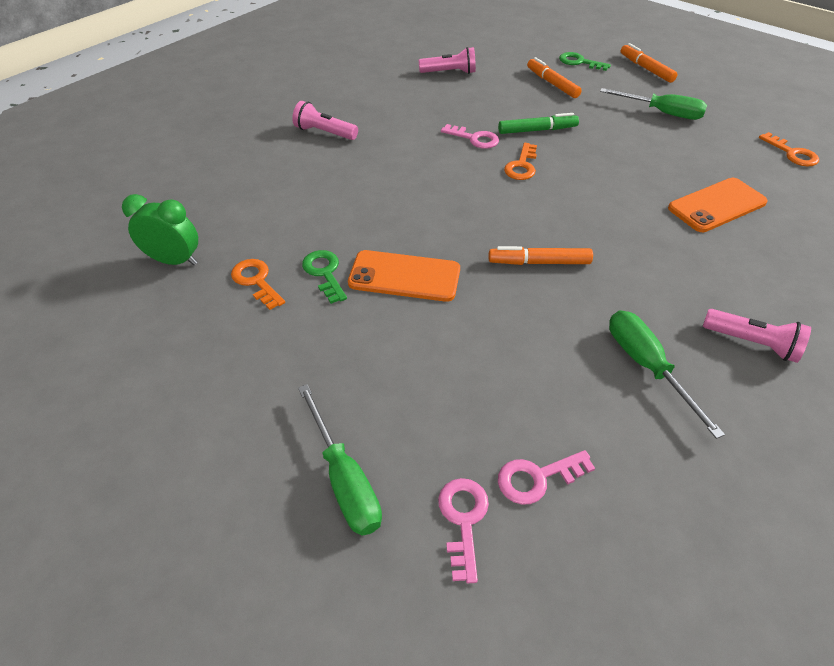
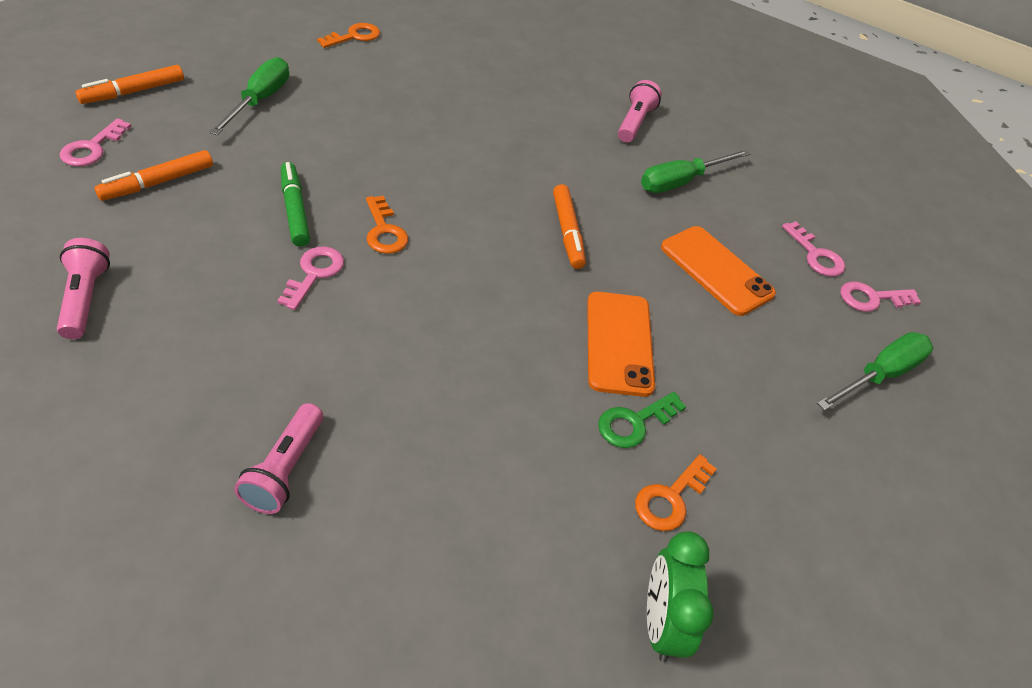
camera: 105 degrees left, 0 degrees up
orange key [504,143,537,180] -> orange key turned 60 degrees clockwise [366,196,408,254]
green key [559,52,611,71] -> pink key [60,118,132,166]
orange phone [668,178,768,232] -> orange phone moved to [661,226,776,316]

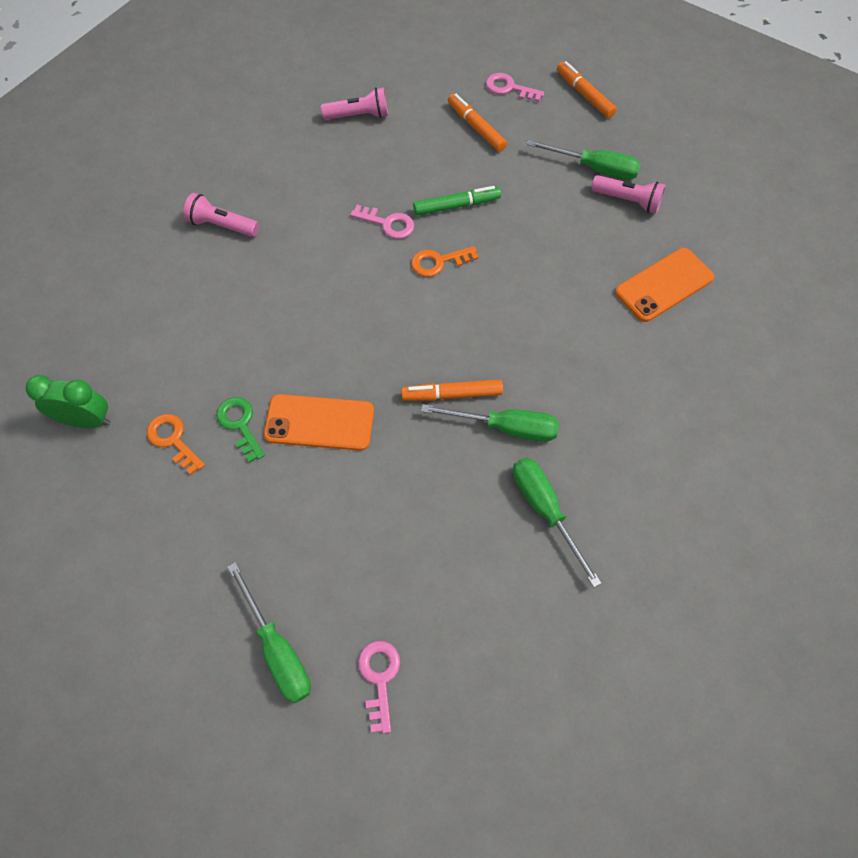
camera: 100 degrees right, 15 degrees up
orange key [317,23,380,48] -> none
pink flashlight [618,80,662,142] -> pink flashlight moved to [591,175,666,214]
orange phone [661,226,776,316] -> orange phone moved to [615,248,714,322]
pink key [782,221,845,277] -> none
none -> green screwdriver [421,404,559,442]

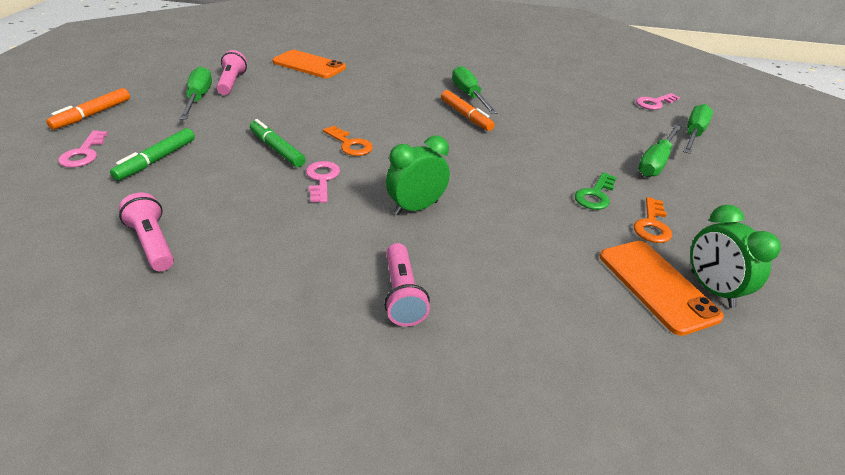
camera: 120 degrees left, 25 degrees down
orange phone [264,394,374,451] -> orange phone moved to [600,241,724,336]
orange marker [448,94,507,152] -> green marker [110,128,195,181]
green screwdriver [513,458,601,587] -> green screwdriver moved to [638,125,681,177]
none -> green clock [386,135,450,215]

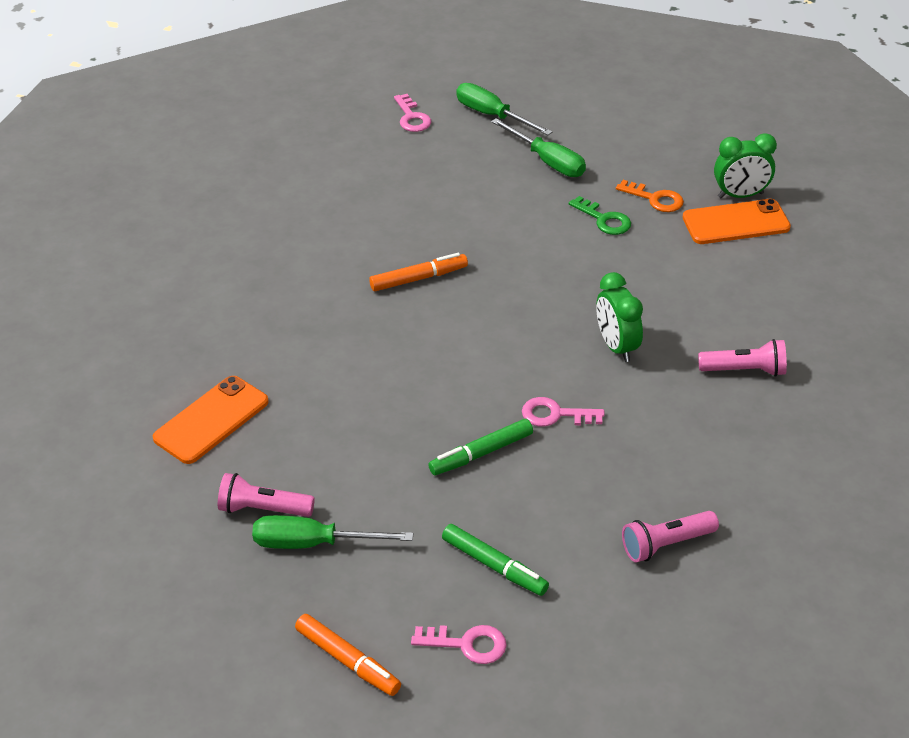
camera: 75 degrees left, 5 degrees up
orange key [323,126,373,156] -> none
green screwdriver [452,66,497,114] -> none

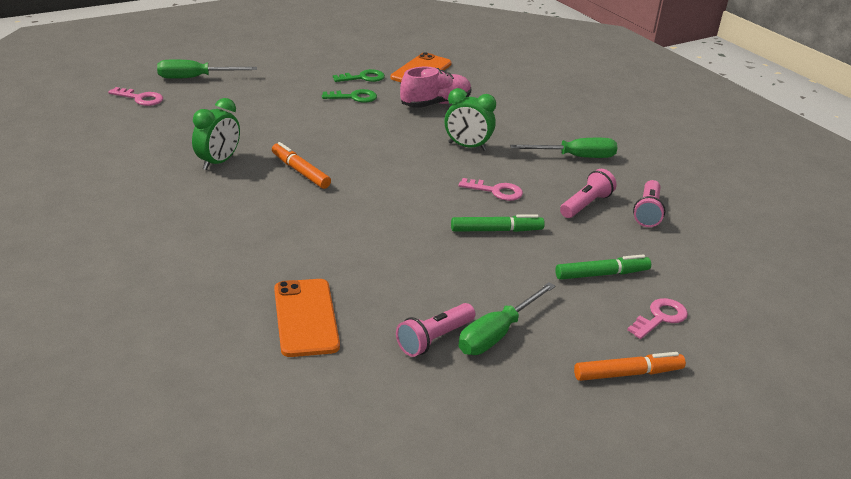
camera: 55 degrees left, 10 degrees down
orange marker [369,253,468,291] -> orange marker turned 60 degrees counterclockwise [272,142,331,189]
green marker [428,419,533,475] -> green marker turned 105 degrees counterclockwise [451,214,545,232]
green screwdriver [491,118,586,177] -> green screwdriver moved to [510,138,618,158]
pink key [522,397,605,427] -> pink key turned 120 degrees counterclockwise [459,178,523,201]
orange key [616,180,684,212] -> green key [333,69,385,82]
pink flashlight [698,339,787,376] -> pink flashlight moved to [560,169,617,218]
green clock [714,133,777,198] -> green clock moved to [192,98,240,170]
none -> pink shoe [400,66,472,108]

